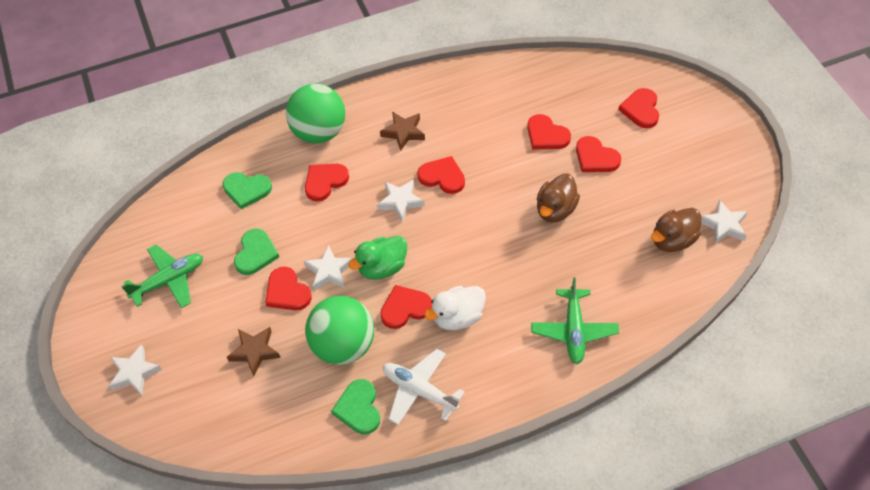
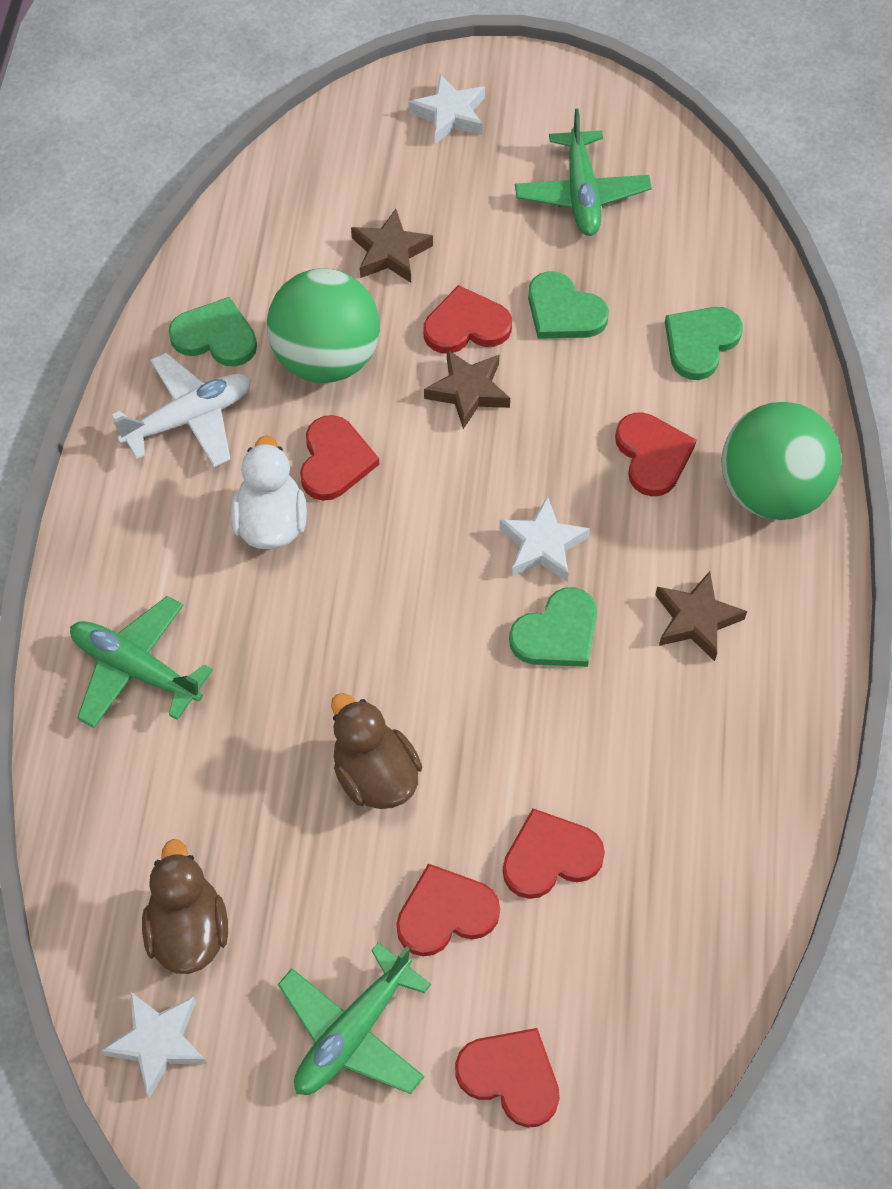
camera: 115 degrees right, 5 degrees up
white star [304,245,353,290] -> brown star [424,350,510,429]
green duck [348,236,407,279] -> none
red heart [417,156,465,194] -> green heart [509,587,597,667]
none -> green plane [278,942,431,1095]

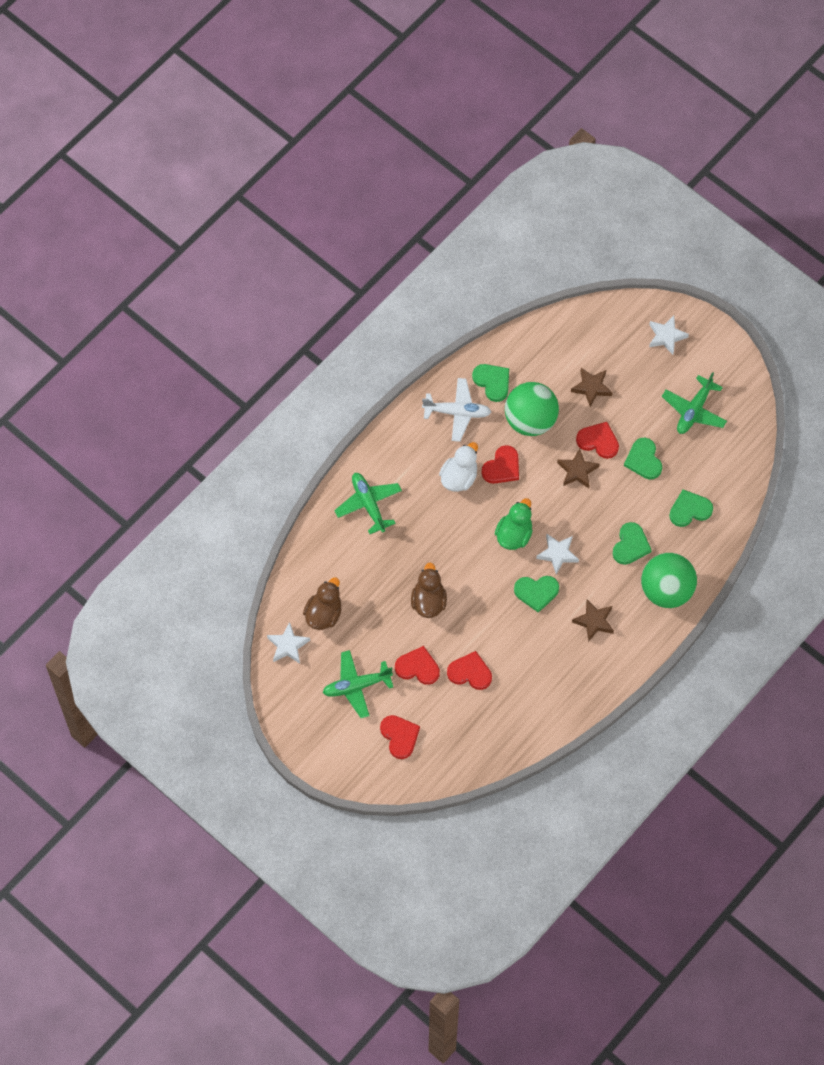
camera: 35 degrees right, 5 degrees up
red heart [615,412,696,496] -> green heart [613,522,652,565]
none -> green duck [495,498,533,550]

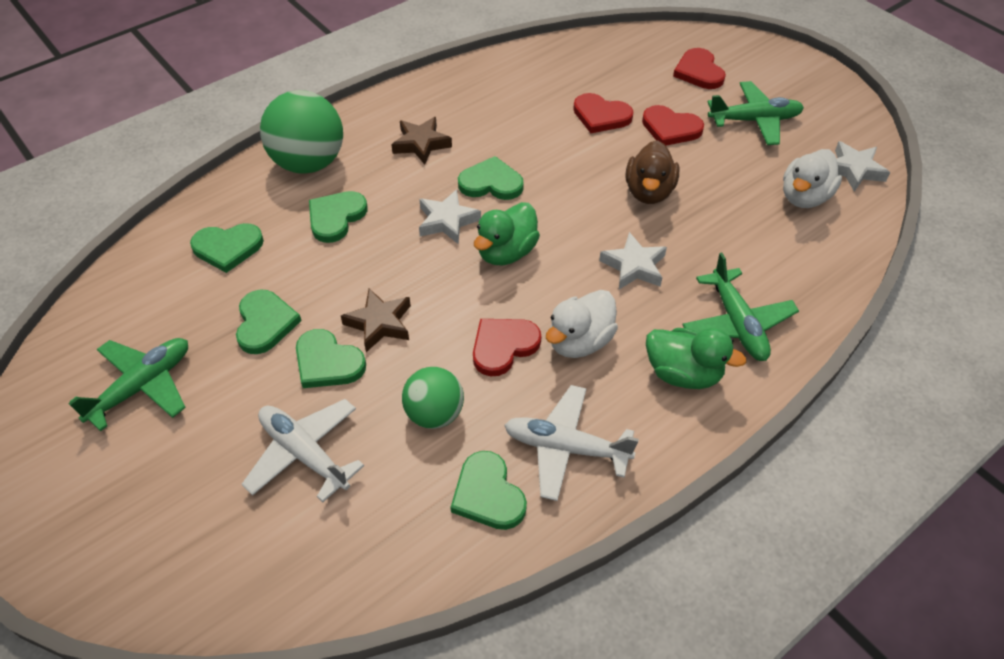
camera: 170 degrees left, 15 degrees down
brown duck [303,577,342,630] -> white duck [783,149,842,208]
green ball [505,382,559,436] -> green ball [402,367,464,429], size x0.61
brown star [571,368,612,407] -> white plane [241,399,364,502]
red heart [576,422,619,459] -> green heart [296,329,366,388]
white star [649,316,689,355] -> white star moved to [599,232,667,289]
none -> green duck [646,328,746,389]

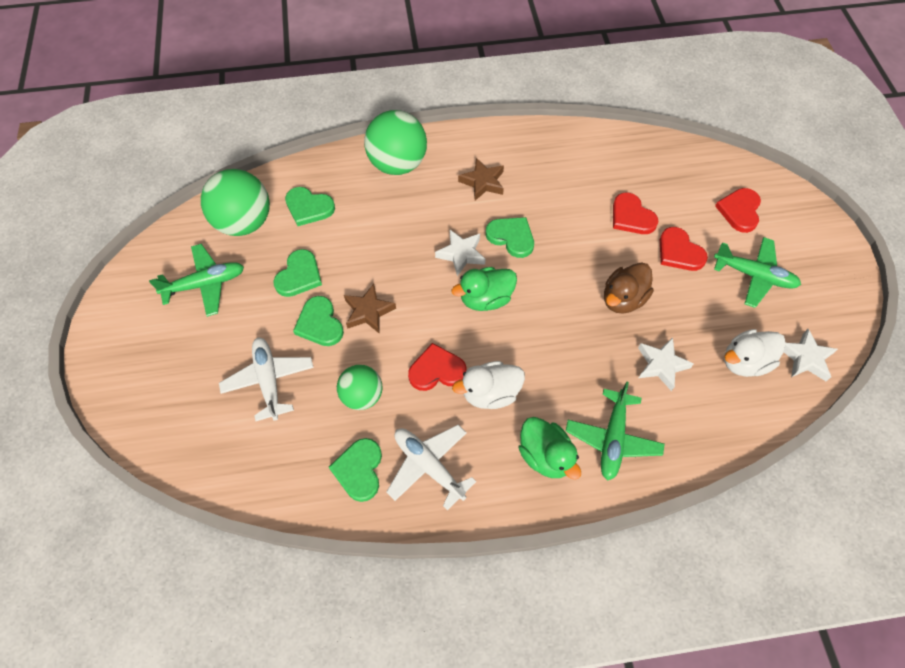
camera: 30 degrees right, 10 degrees up
green heart [309,191,367,243] -> none
white star [599,232,667,289] -> white star moved to [638,337,694,391]
none -> green ball [201,169,270,236]

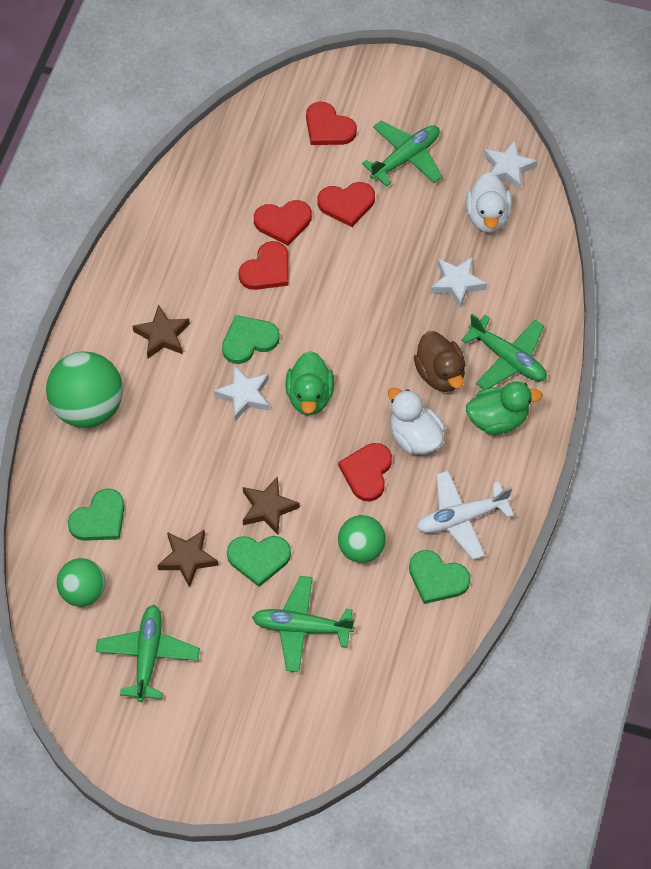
camera: 65 degrees left, 0 degrees up
green ball [201,169,270,236] -> green ball [57,558,105,607], size x0.61
white plane [219,337,314,421] -> green plane [252,576,355,672]
green heart [273,249,322,297] -> brown star [157,530,219,588]
white duck [452,361,525,409] -> white duck turned 135 degrees clockwise [388,388,445,454]
brown duck [604,262,654,314] -> brown duck moved to [414,331,466,392]
none -> red heart [238,241,289,290]

